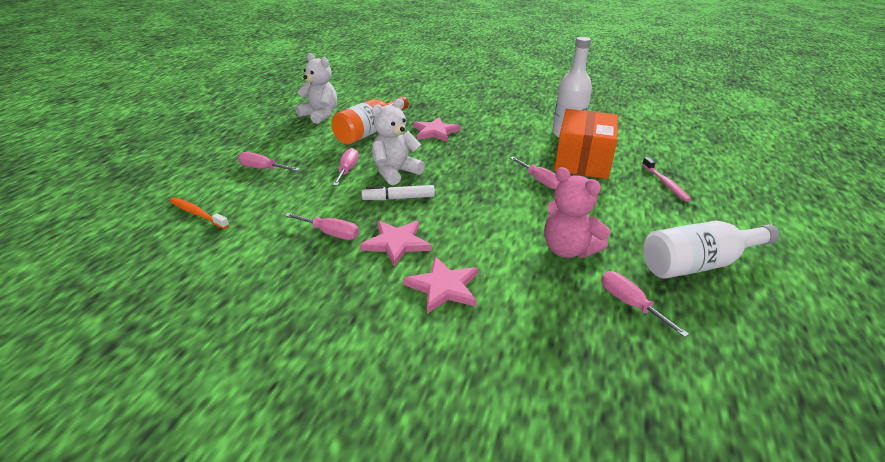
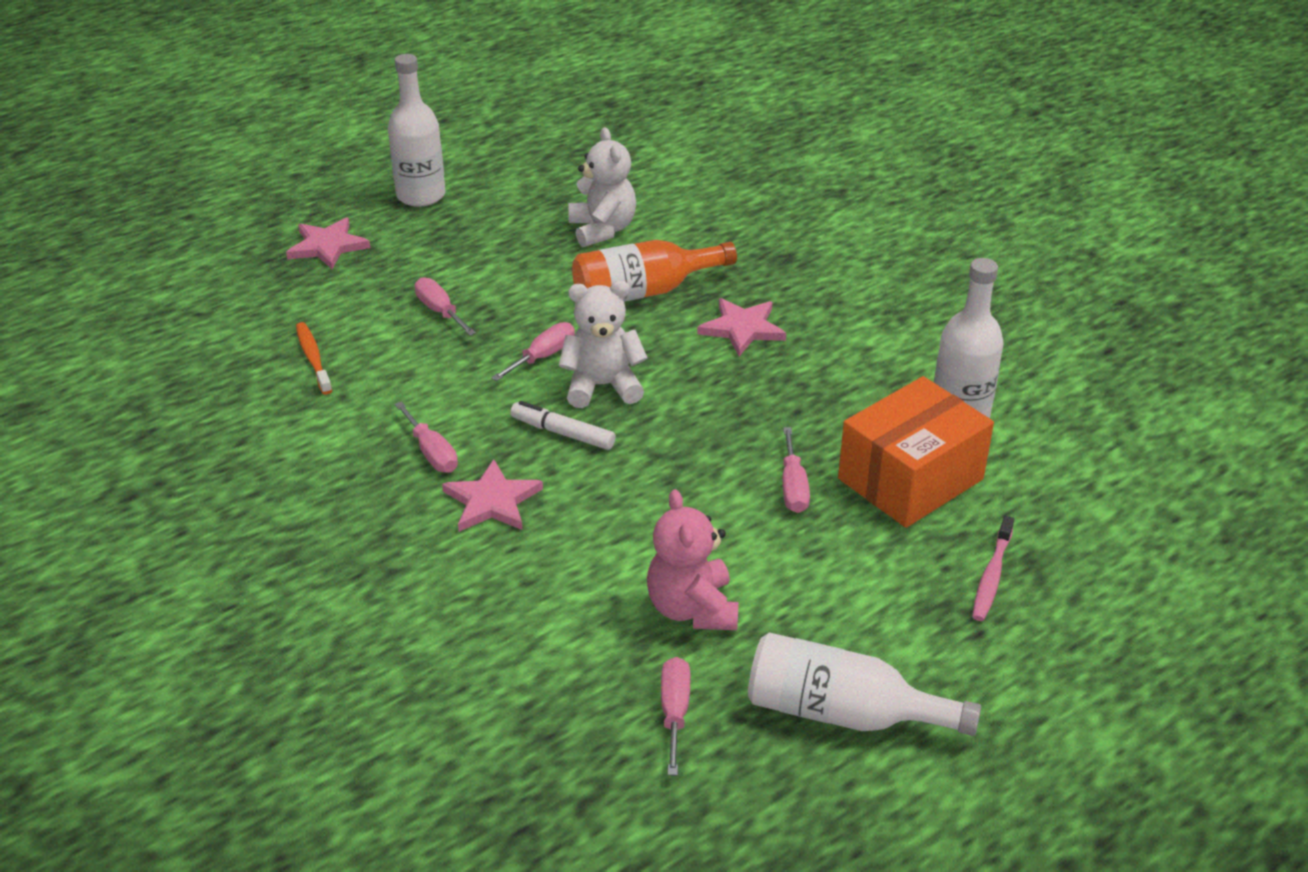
camera: 35 degrees right, 5 degrees up
pink star [403,257,478,314] -> pink star moved to [286,217,370,269]
none -> white bottle [388,54,445,207]

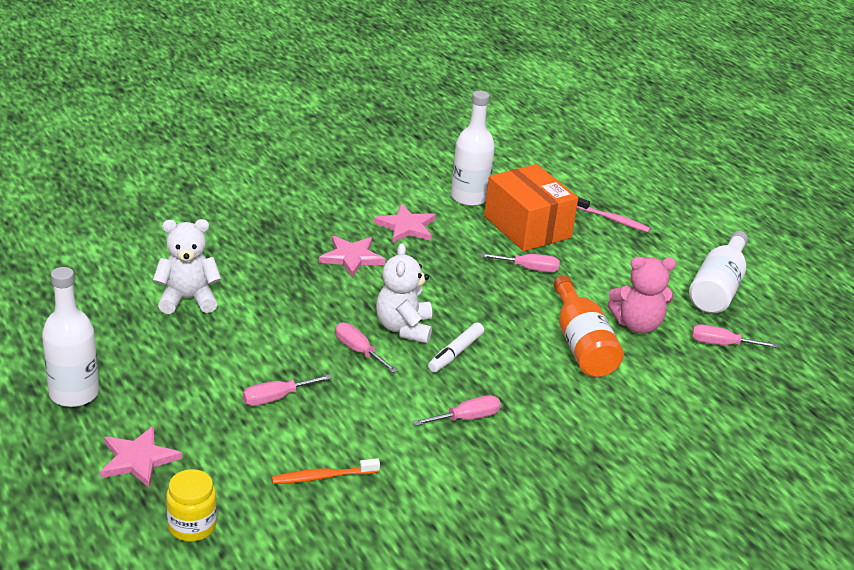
camera: 85 degrees left, 5 degrees down
pink star [442,459,543,532] -> pink star moved to [374,204,435,243]
orange bottle [572,240,737,302] -> orange bottle moved to [554,275,624,377]
none -> yellow jar [166,469,217,542]

